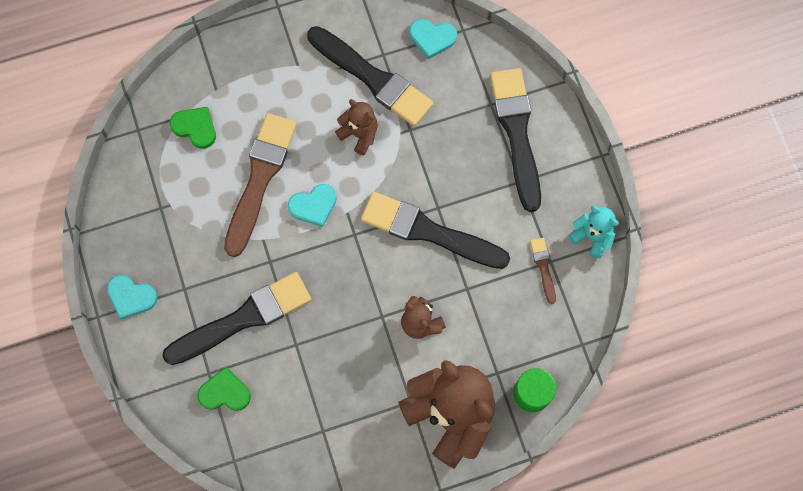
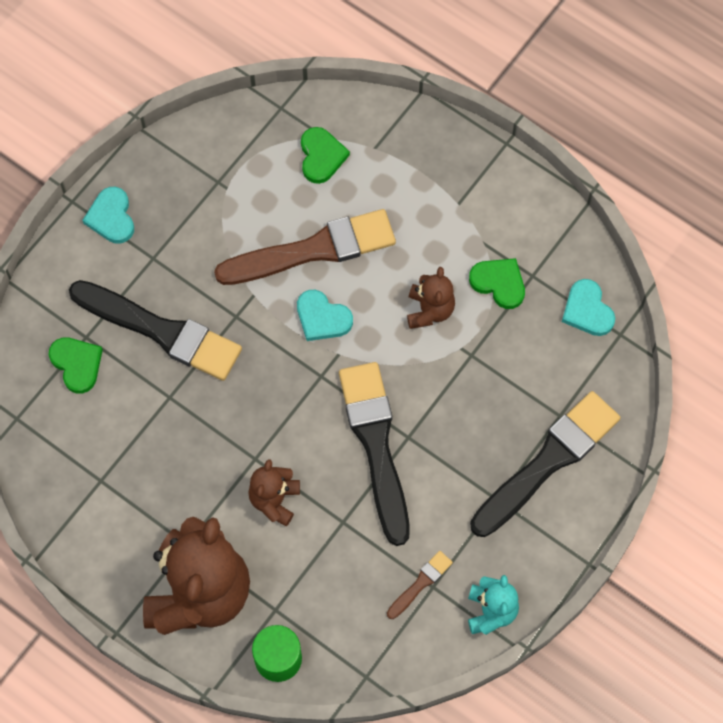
camera: 55 degrees right, 5 degrees down
black brush [307,26,433,126] -> green heart [469,258,525,309]

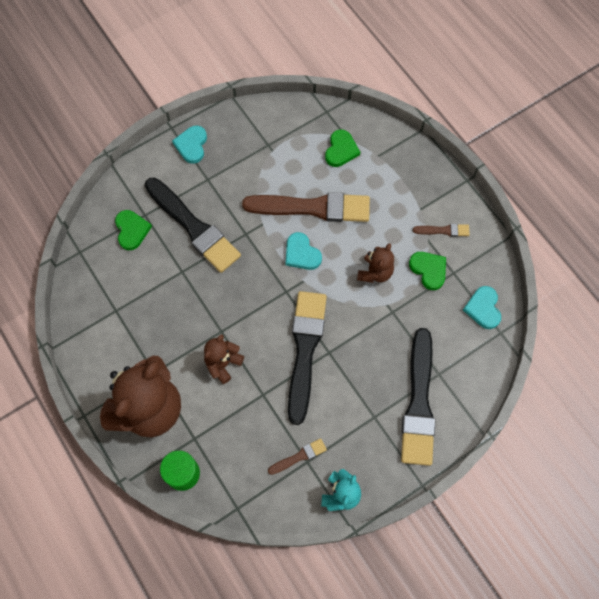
camera: 20 degrees right, 0 degrees up
black brush [470,391,621,537] -> black brush turned 120 degrees clockwise [401,328,436,466]
none -> brown brush [413,224,470,237]

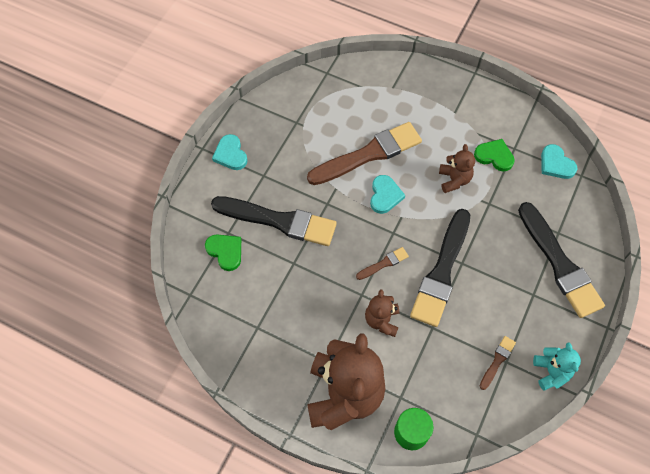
camera: 30 degrees left, 5 degrees down
turquoise heart [286,232,322,270] -> turquoise heart turned 105 degrees counterclockwise [370,175,405,214]
black brush [288,291,327,425] -> black brush turned 135 degrees counterclockwise [410,209,470,327]
green heart [325,129,360,167] -> none
brown brush [413,224,470,237] -> brown brush moved to [356,247,409,280]

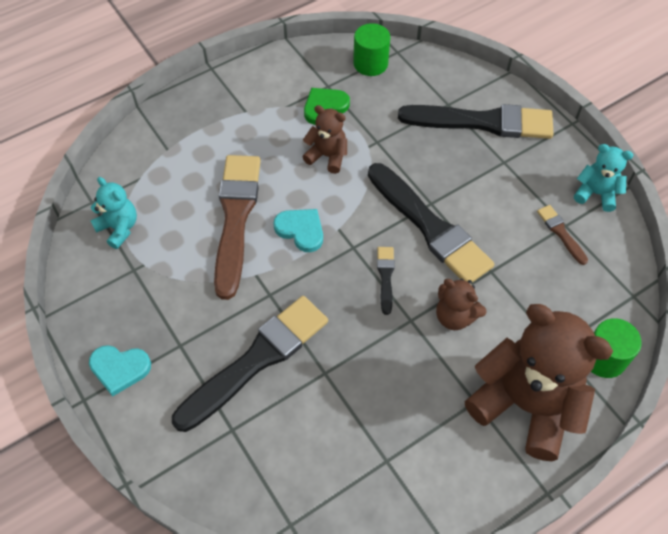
camera: 60 degrees left, 5 degrees down
green heart [205,234,241,271] -> none
brown brush [356,247,409,280] -> black brush [377,247,395,315]
turquoise heart [541,144,577,179] -> green cylinder [353,23,390,76]
none -> turquoise teddy bear [90,177,137,249]

